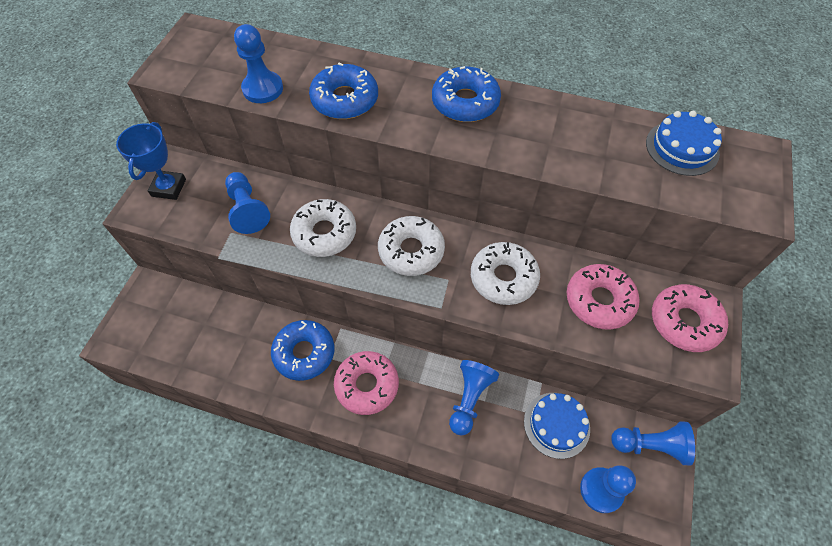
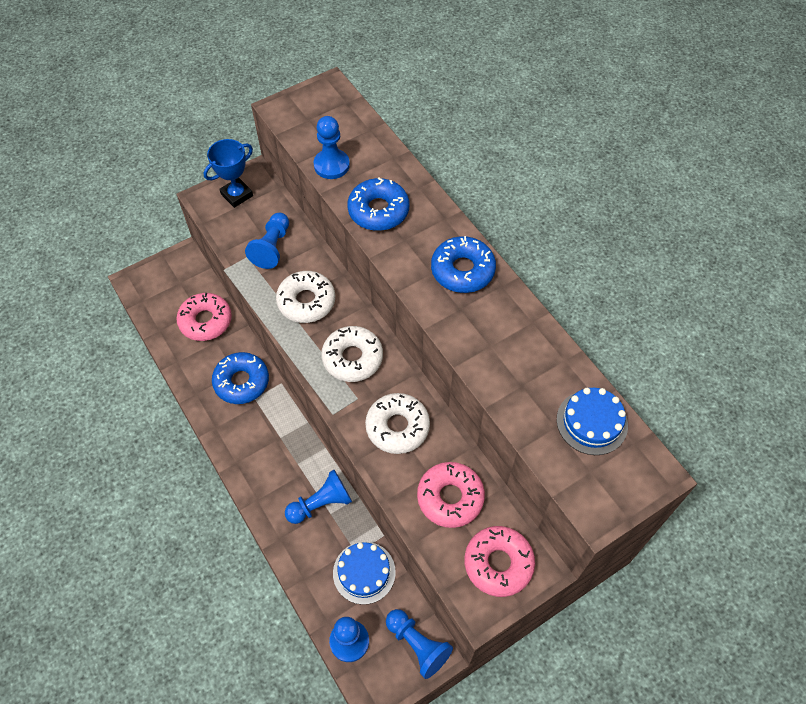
camera: 40 degrees right, 0 degrees up
pink donut [334,351,399,415] -> pink donut moved to [177,293,232,341]

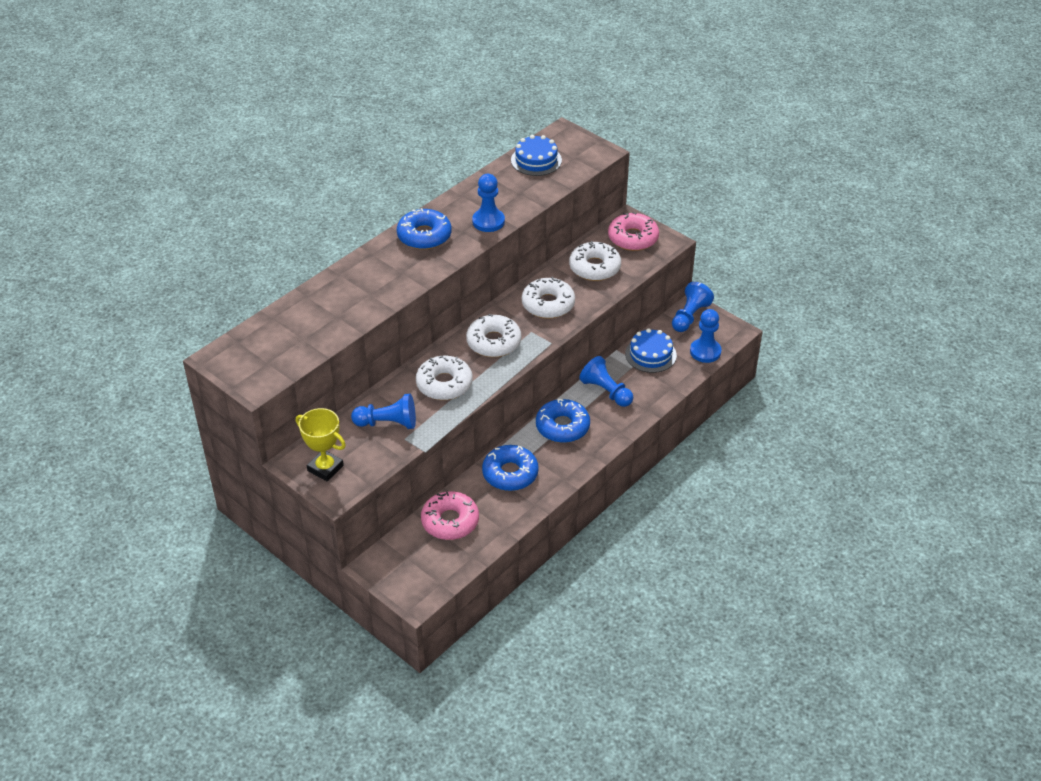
camera: 105 degrees left, 15 degrees down
blue trophy [204,139,253,208] -> yellow trophy [296,408,346,482]
blue pawn [313,116,350,179] -> blue pawn moved to [472,174,505,232]
blue donut [347,177,409,231] -> blue donut moved to [536,399,590,443]
pink donut [417,462,485,528] -> white donut [569,241,621,281]

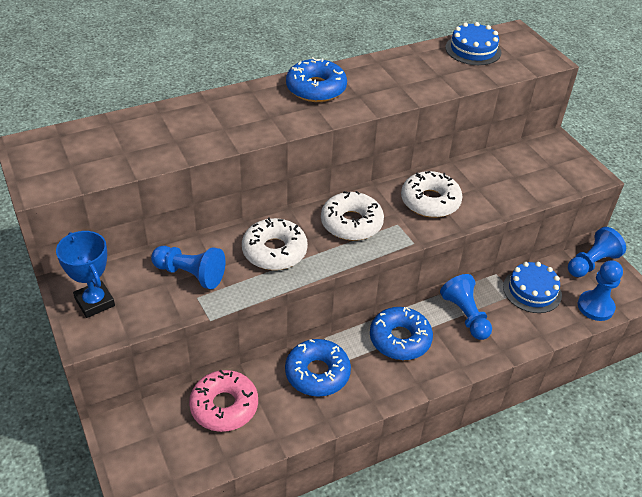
camera: 20 degrees right, 0 degrees up
yellow trophy [296,408,346,482] -> blue trophy [56,231,115,318]
blue pawn [472,174,505,232] -> none
white donut [569,241,621,281] -> none
pink donut [608,212,659,251] -> none

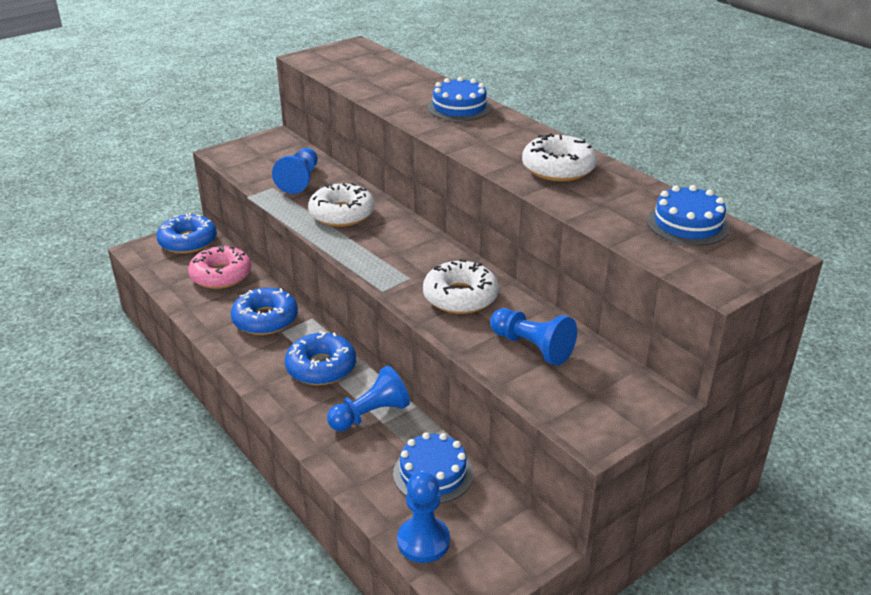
camera: 80 degrees right, 10 degrees down
blue trophy [56,231,115,318] -> none
blue donut [286,57,347,102] -> blue donut moved to [157,213,217,254]
white donut [321,191,384,241] -> white donut moved to [522,133,597,182]
blue pawn [568,227,626,277] -> blue pawn moved to [490,308,577,366]
none -> blue cake [427,77,492,121]

